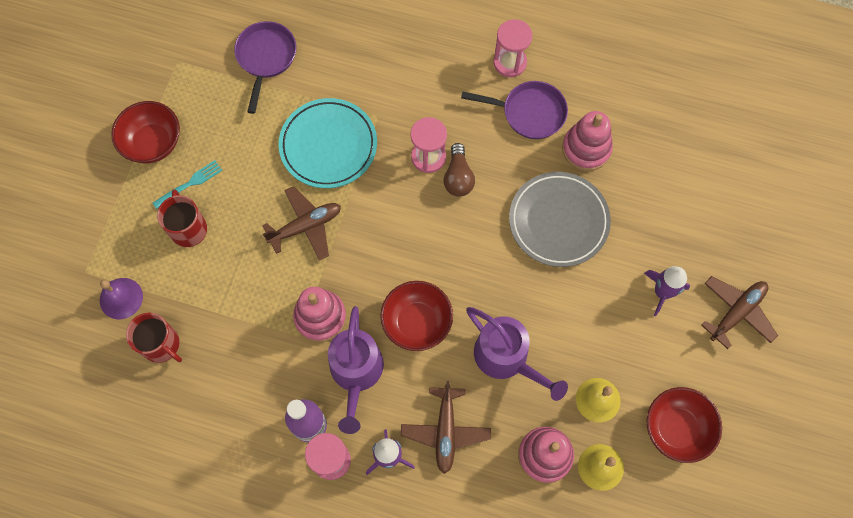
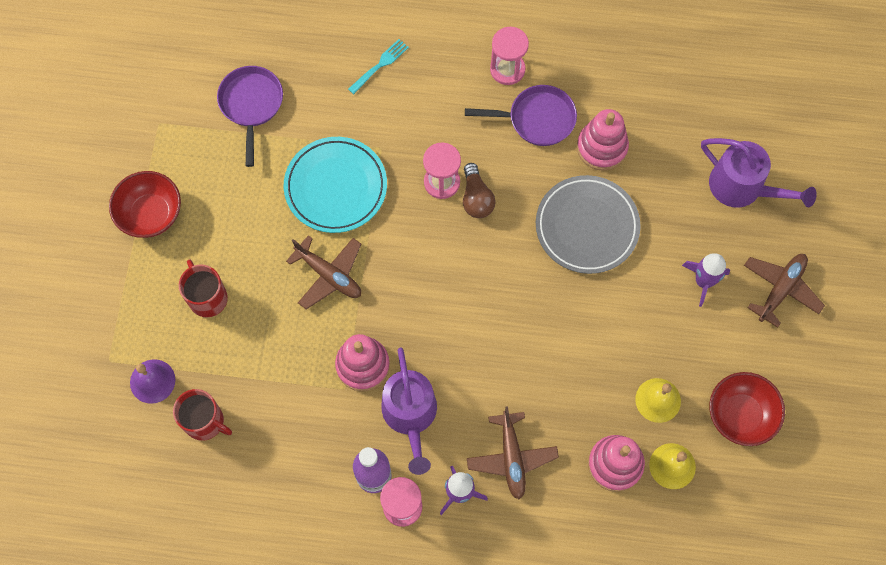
camera: 10 degrees left, 0 degrees up
turquoise fork [152,160,223,209] -> turquoise fork moved to [348,39,409,94]
brown plane [262,186,341,261] -> brown plane turned 75 degrees clockwise [286,235,361,310]
red bowl [380,281,453,351] -> none
purple watering can [466,307,568,401] -> purple watering can moved to [701,138,817,208]

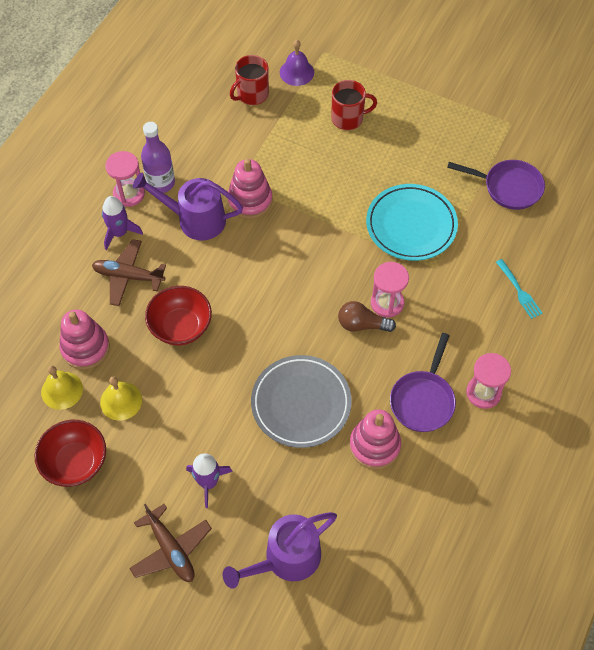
camera: 110 degrees right, 10 degrees down
red bowl [109,171,181,238] -> red bowl moved to [145,286,212,345]
brown plane [286,235,361,310] -> none

